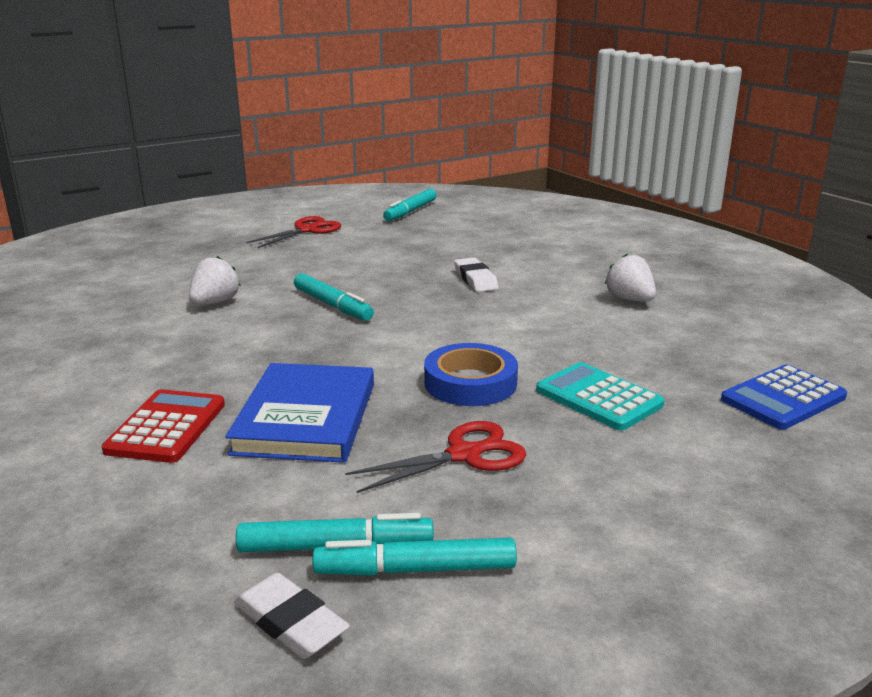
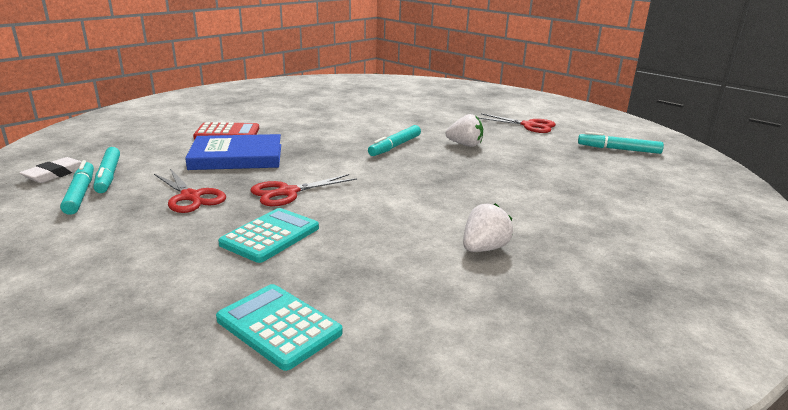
camera: 75 degrees right, 0 degrees up
white strawberry [189,256,241,305] -> white strawberry moved to [445,114,483,147]
blue tape [424,343,518,406] -> red scissors [250,174,357,206]
white eraser [454,258,499,292] -> none
blue calculator [721,365,847,430] -> turquoise calculator [216,284,343,371]

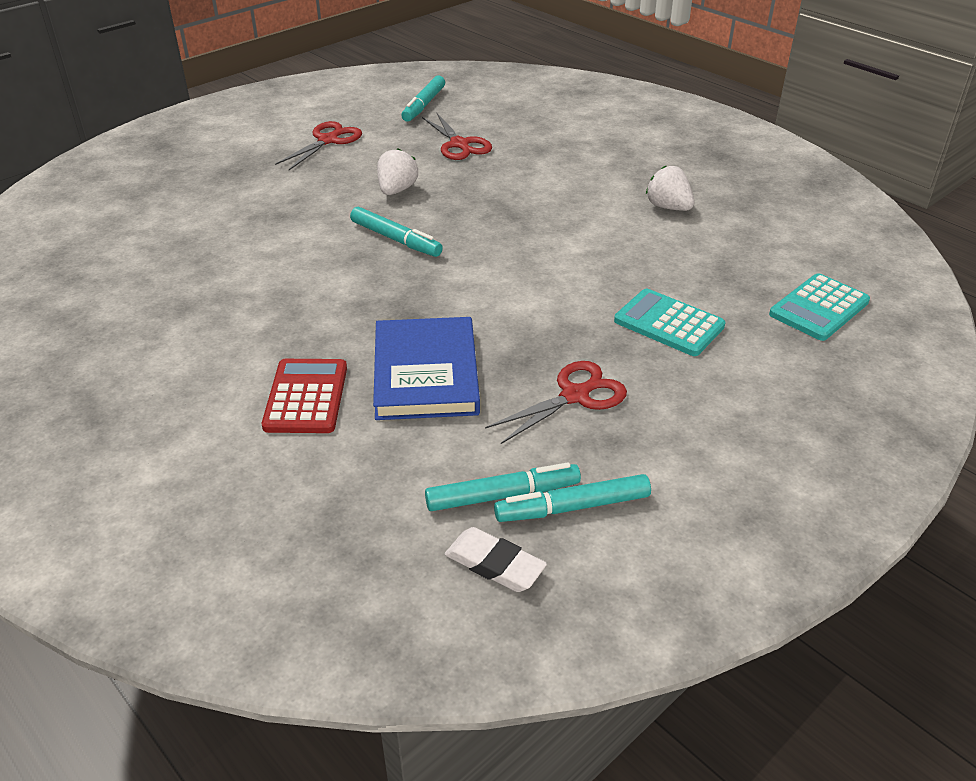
camera: 85 degrees left, 15 degrees up
red scissors [250,174,357,206] -> red scissors moved to [422,113,492,160]

